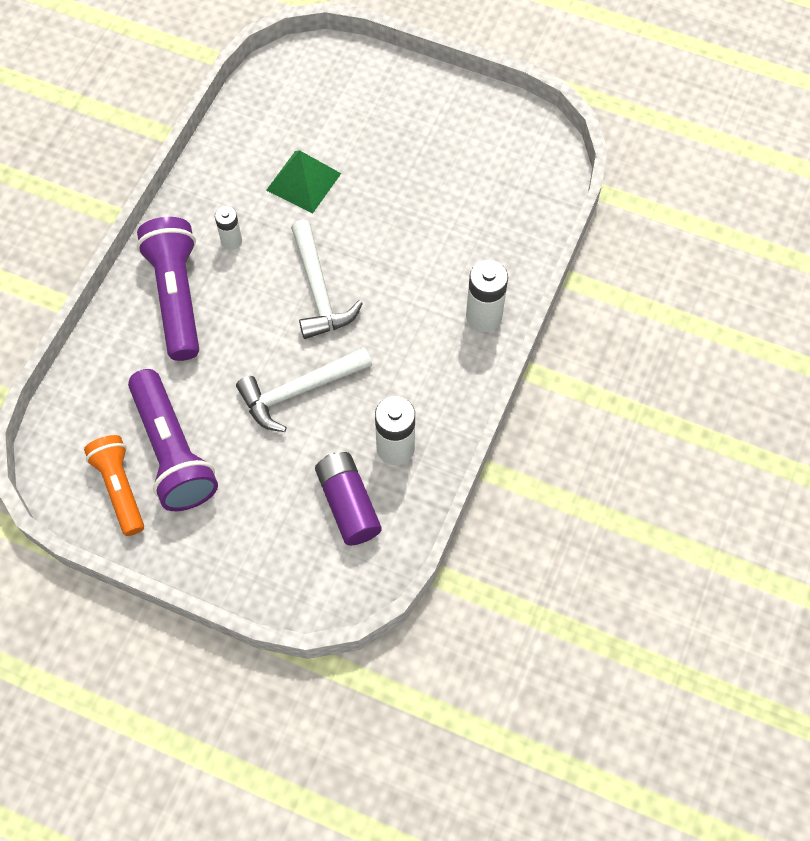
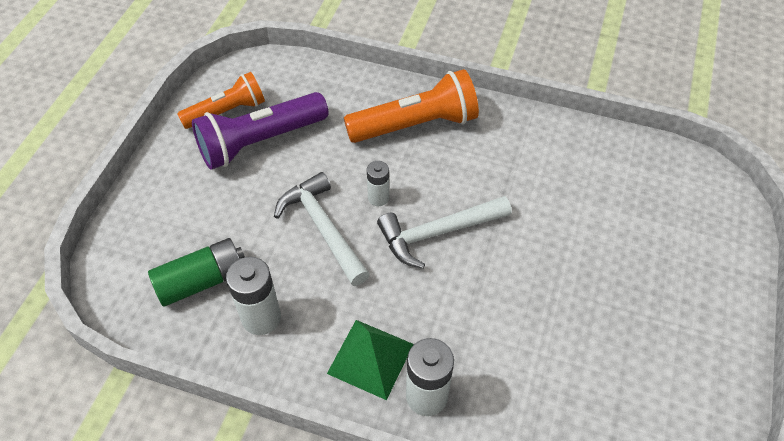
camera: 85 degrees right, 10 degrees down
purple flashlight [137,217,199,361] -> orange flashlight [344,69,479,143]
white battery [215,206,242,250] -> white battery moved to [367,161,389,206]
green pyramid [266,150,341,213] -> green pyramid moved to [327,320,414,400]
purple battery [315,452,382,545] -> green battery [148,238,245,307]

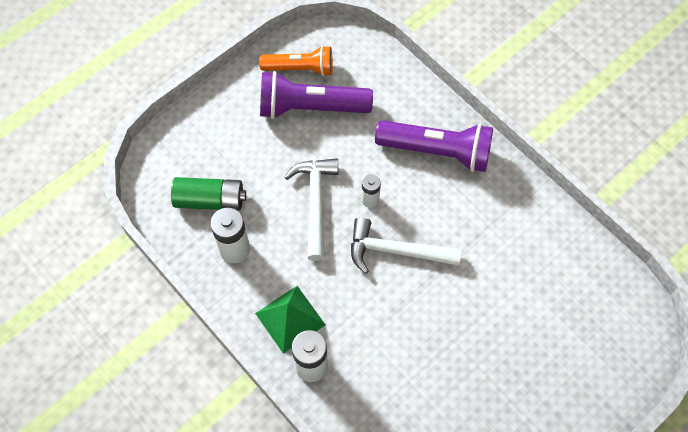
camera: 30 degrees right, 10 degrees up
orange flashlight [344,69,479,143] -> purple flashlight [375,120,493,172]

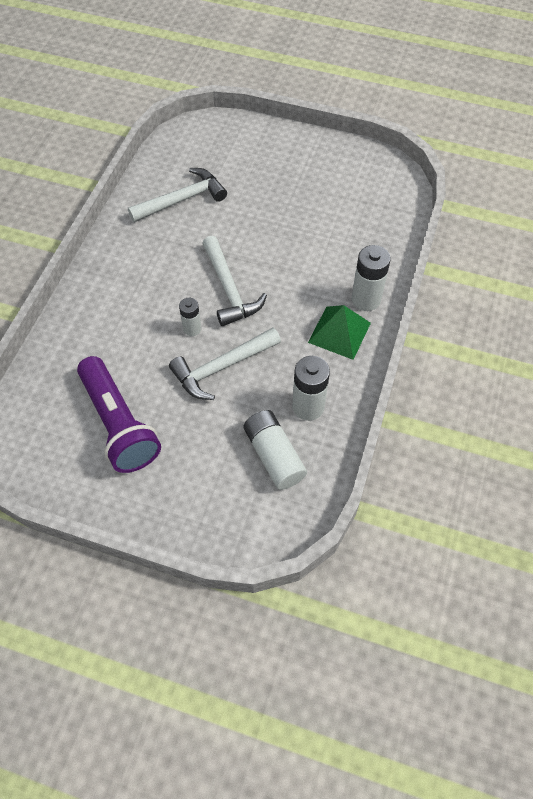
camera: 120 degrees left, 5 degrees down
green battery [171,177,246,211] -> white battery [244,410,307,490]
orange flashlight [259,46,333,77] -> none
purple flashlight [375,120,493,172] -> none
none -> white hammer [128,168,227,222]

